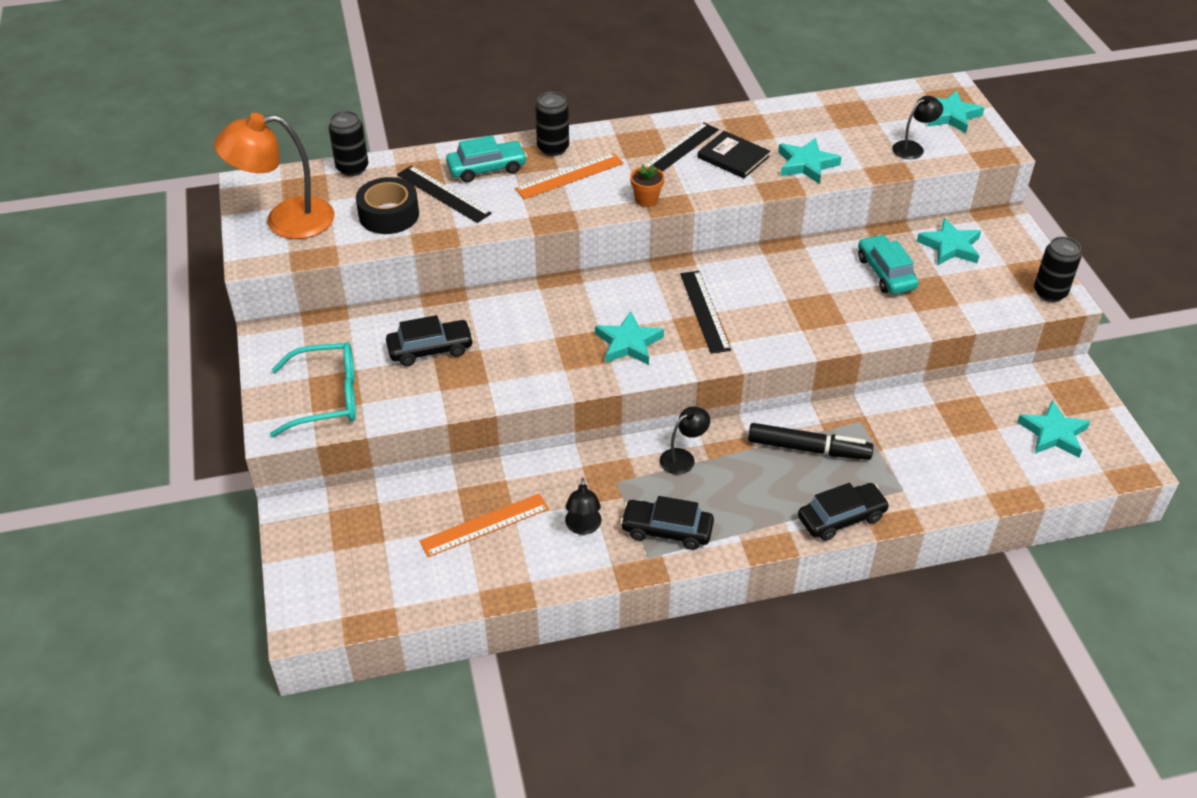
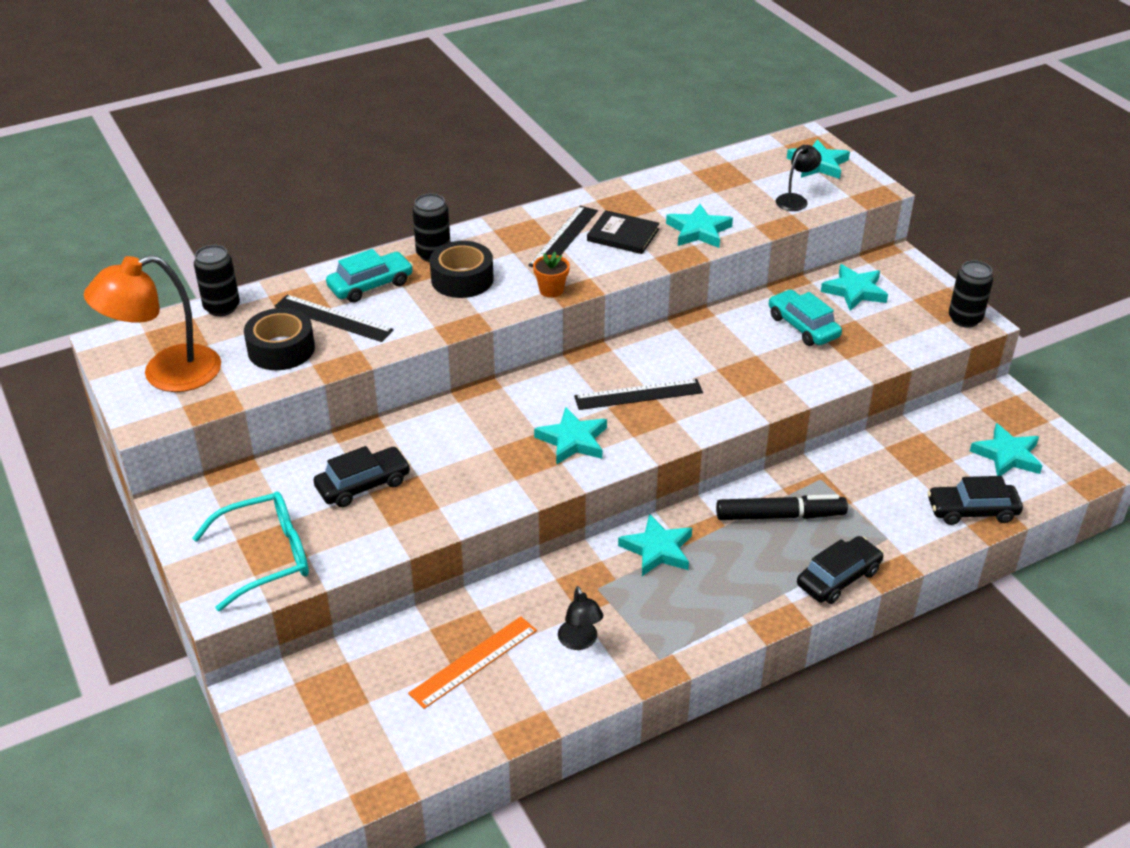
camera: 15 degrees left, 5 degrees down
orange ruler [515,153,624,199] -> black tape [430,241,494,298]
black car [620,496,714,550] -> black car moved to [928,476,1023,525]
black lamp [660,406,710,475] -> turquoise star [618,514,692,576]
black ruler [680,271,731,354] -> black ruler turned 75 degrees counterclockwise [574,379,703,410]

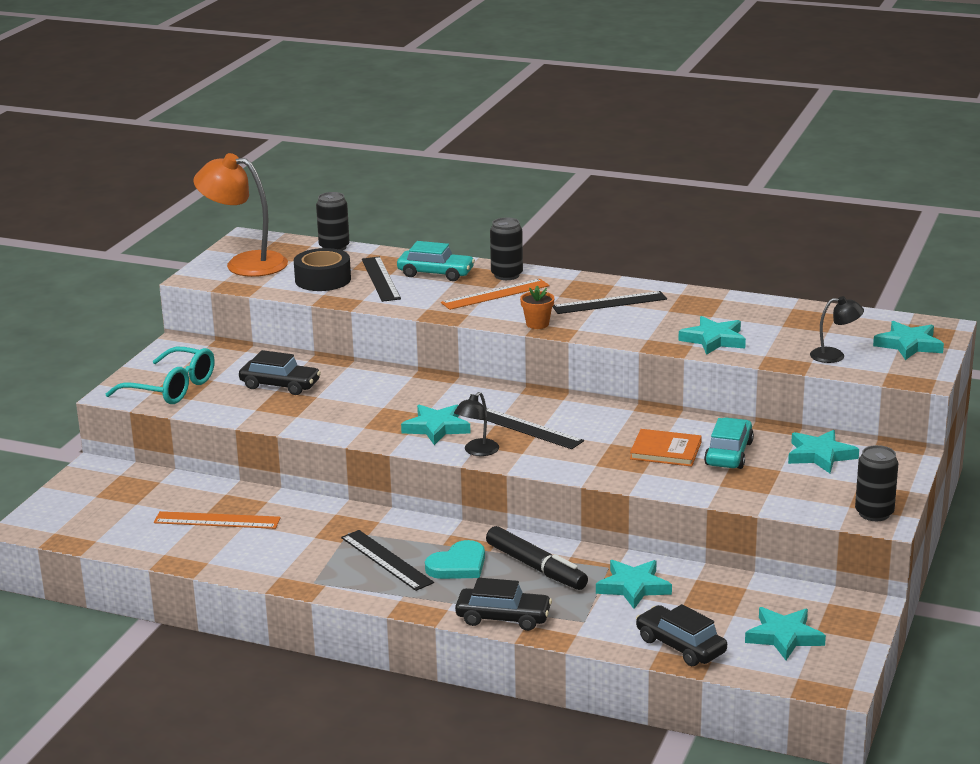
camera: 50 degrees right, 15 degrees down
black tape [430,241,494,298] -> orange ruler [441,279,550,310]
black lamp [558,586,603,650] -> black lamp moved to [454,392,499,456]
black book [587,210,660,254] -> none
turquoise star [618,514,692,576] -> turquoise star moved to [596,560,672,609]
none -> black ruler [341,530,434,591]
none -> turquoise heart [425,540,485,579]
none -> orange book [630,429,702,467]

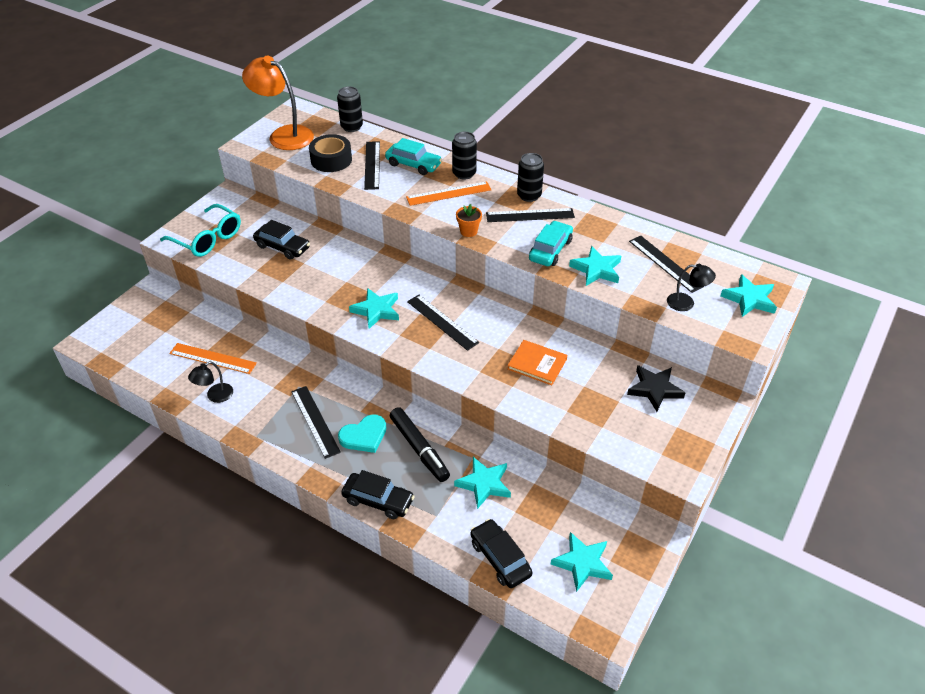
camera: 10 degrees right, 20 degrees up
black lamp [454,392,499,456] -> black lamp moved to [188,361,233,403]
turquoise car [704,417,754,469] -> turquoise car moved to [529,221,573,266]
turquoise star [788,430,859,473] -> black star [627,365,686,412]
black can [855,445,898,521] -> black can moved to [517,153,544,202]
none -> black ruler [629,236,703,293]

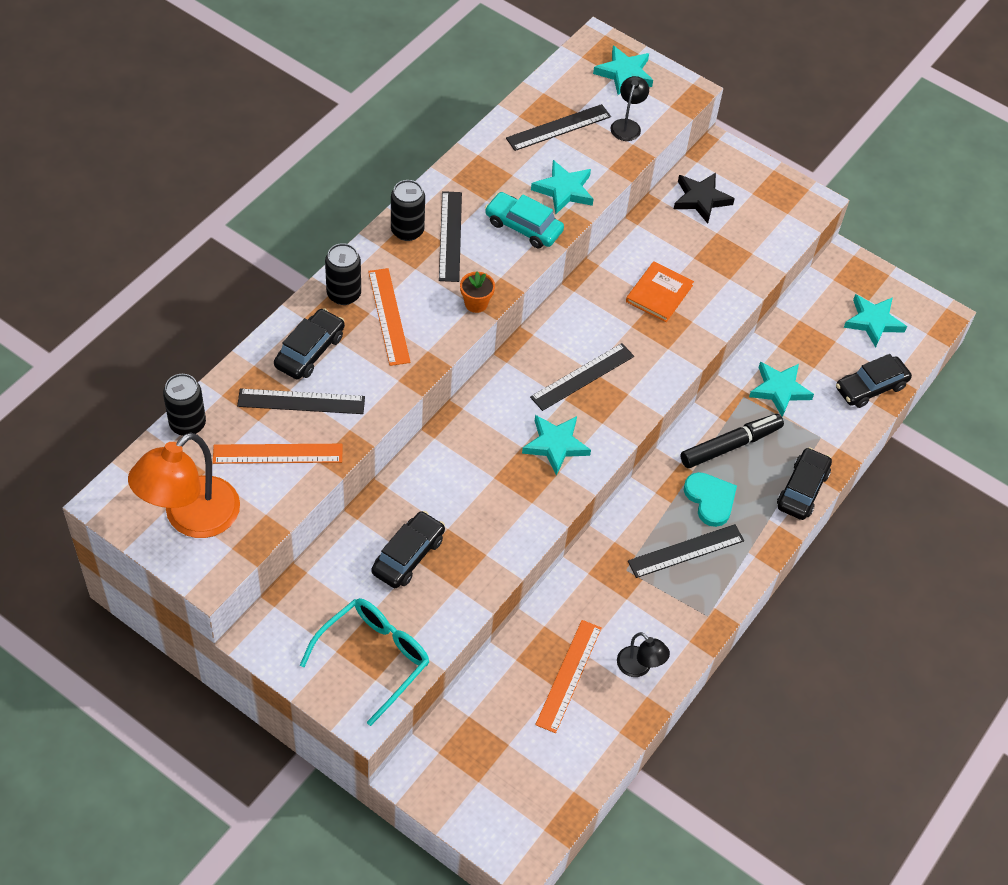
camera: 90 degrees left, 10 degrees up
black tape [309,134,352,172] -> orange ruler [213,444,342,464]
turquoise car [385,138,442,175] -> black car [274,308,345,380]

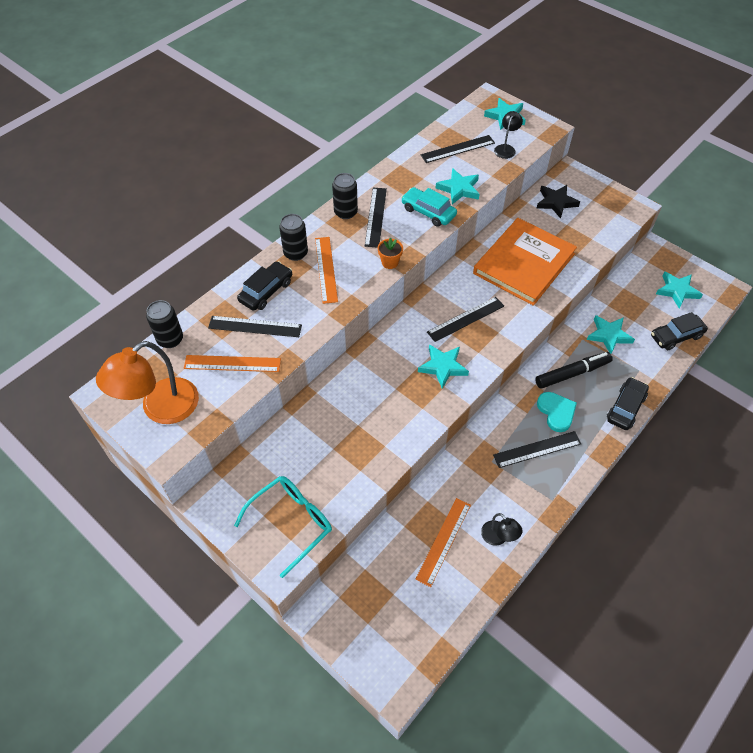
camera: 10 degrees right, 0 degrees up
black car [371,511,445,588] -> none
orange book [626,261,694,322] -> orange book [473,218,577,306], size x2.09

